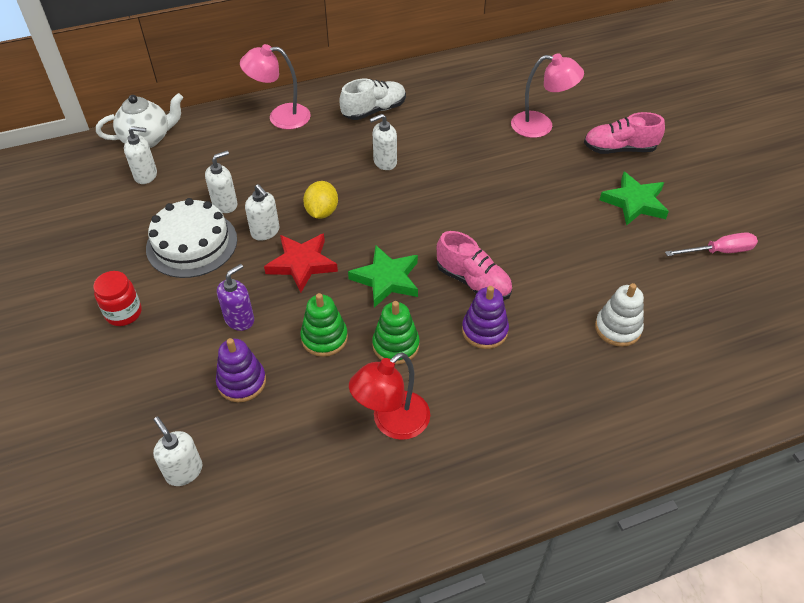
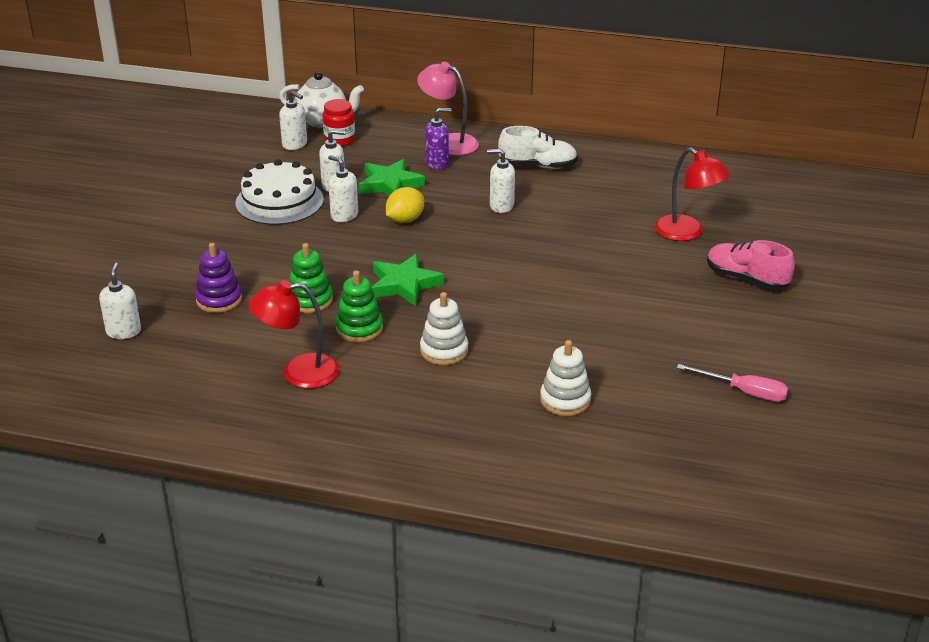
camera: 35 degrees right, 15 degrees down
red jar [93,271,142,326] -> red jar moved to [323,99,355,147]
purple soap dispenser [217,264,254,331] -> purple soap dispenser moved to [425,108,452,170]
white soap dispenser [245,184,279,241] -> white soap dispenser turned 135 degrees clockwise [328,155,358,222]
red star [264,233,338,292] -> none
pink shoe [437,231,512,301] -> none
purple stacking toy [462,286,509,349] -> white stacking toy [420,292,468,365]
pink lamp [511,53,584,138] -> red lamp [655,148,730,241]
green star [600,172,669,226] -> green star moved to [359,159,425,196]

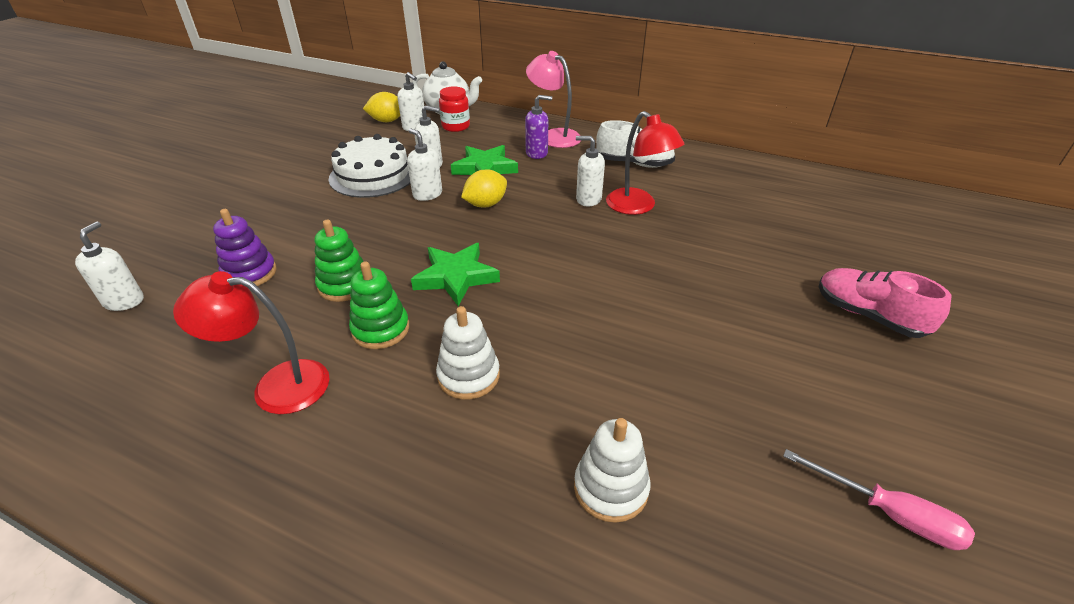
camera: 10 degrees right, 5 degrees up
red lamp [655,148,730,241] -> red lamp moved to [606,111,684,215]
none -> yellow lemon [363,92,400,122]

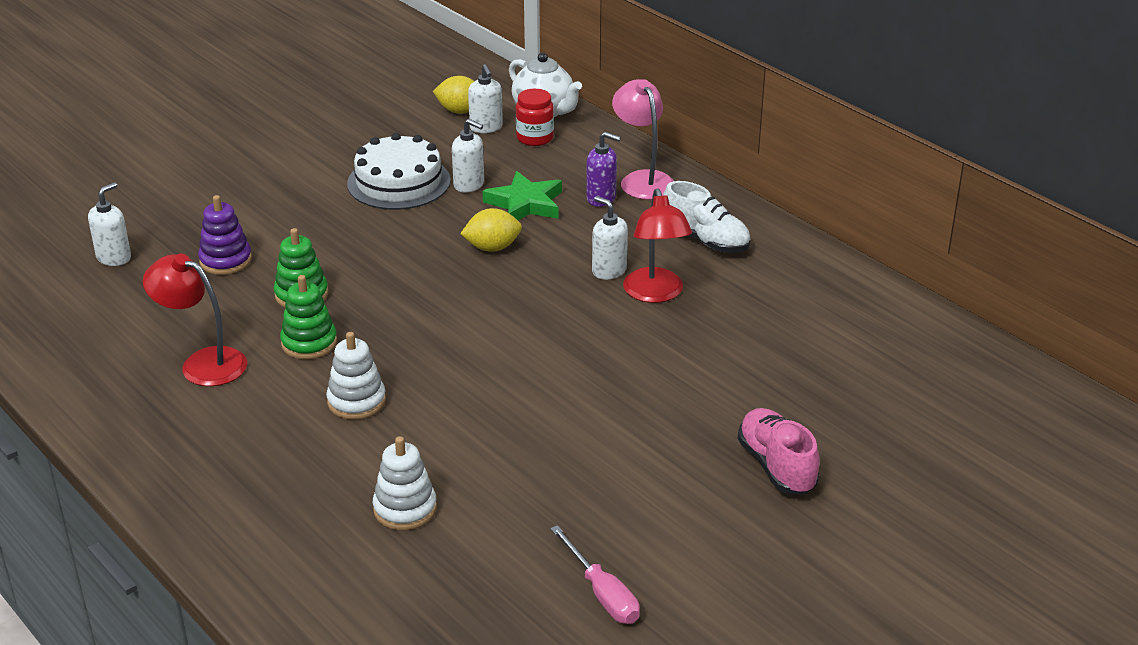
camera: 25 degrees right, 5 degrees down
white soap dispenser [407,129,442,201] -> none
green star [411,243,500,306] -> none

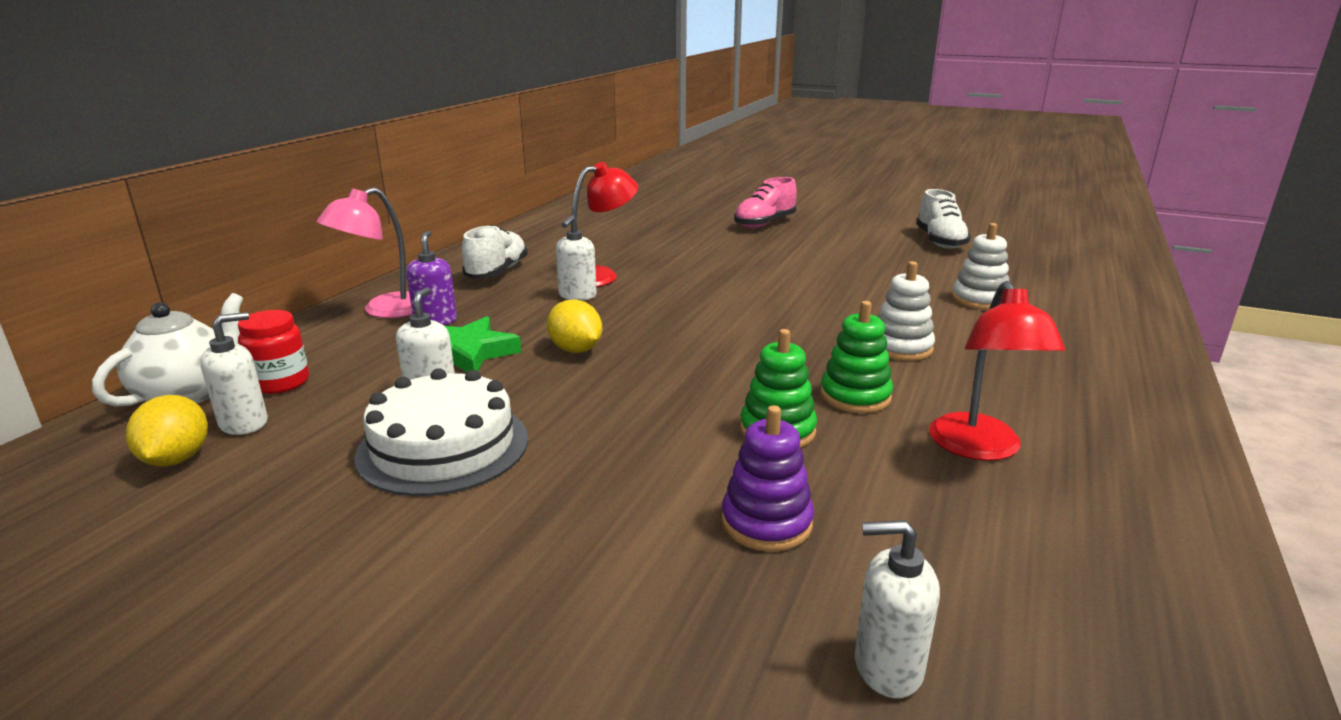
camera: 115 degrees left, 10 degrees down
pink screwdriver [550,525,640,624] -> white shoe [916,189,971,249]

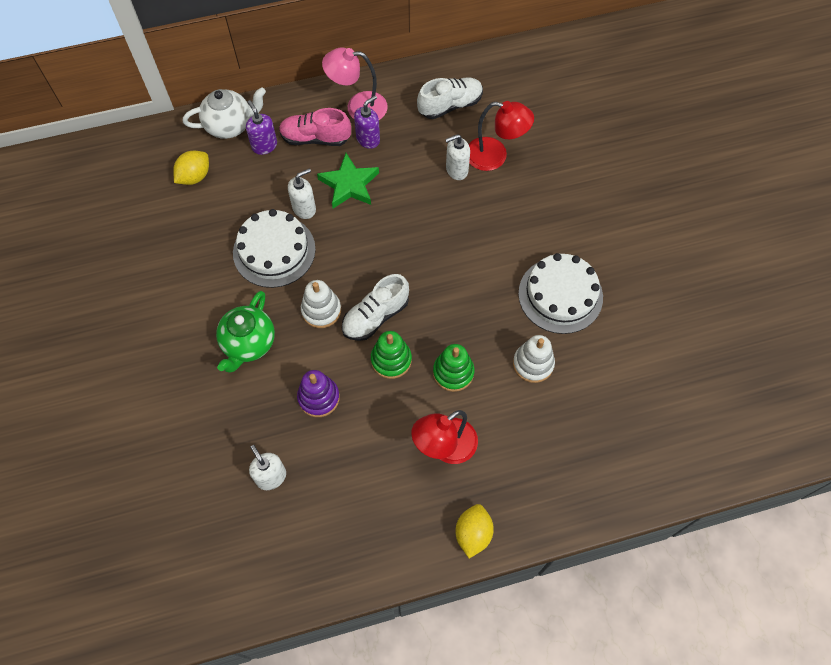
camera: 50 degrees right, 40 degrees up
white soap dispenser [200,312,268,435] -> none
red jar [238,310,309,394] -> purple soap dispenser [246,100,277,155]
yellow lemon [547,299,602,353] -> yellow lemon moved to [455,504,494,558]
pink shoe [734,177,797,228] -> pink shoe moved to [279,108,351,146]
white shoe [916,189,971,249] -> white shoe moved to [342,274,409,341]
white stacking toy [952,223,1010,310] -> white stacking toy moved to [301,280,341,328]
none -> green teapot [216,291,275,373]
none -> white cake [518,253,603,334]

